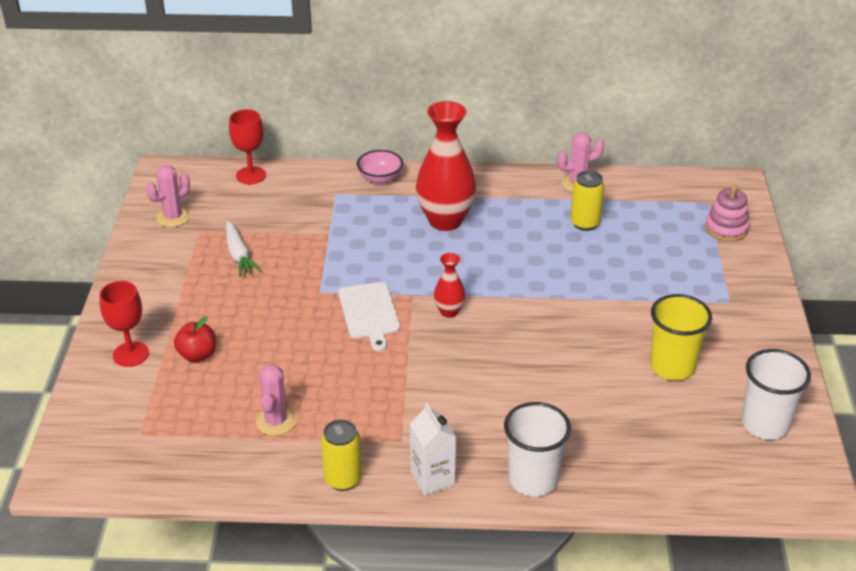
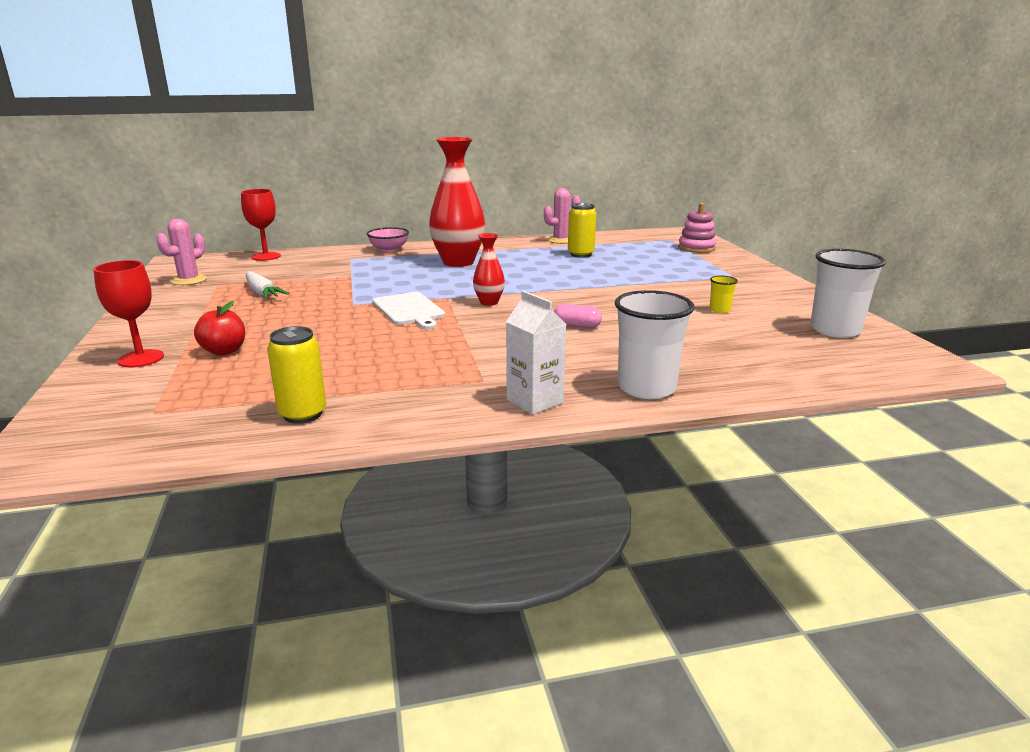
camera: 15 degrees left, 15 degrees down
pink cactus [256,364,296,436] -> none
yellow can [321,419,362,491] -> yellow can moved to [267,326,326,424]
yellow cup [650,294,712,380] -> yellow cup [710,276,738,313], size x0.46
none -> pink capsule [554,304,602,328]

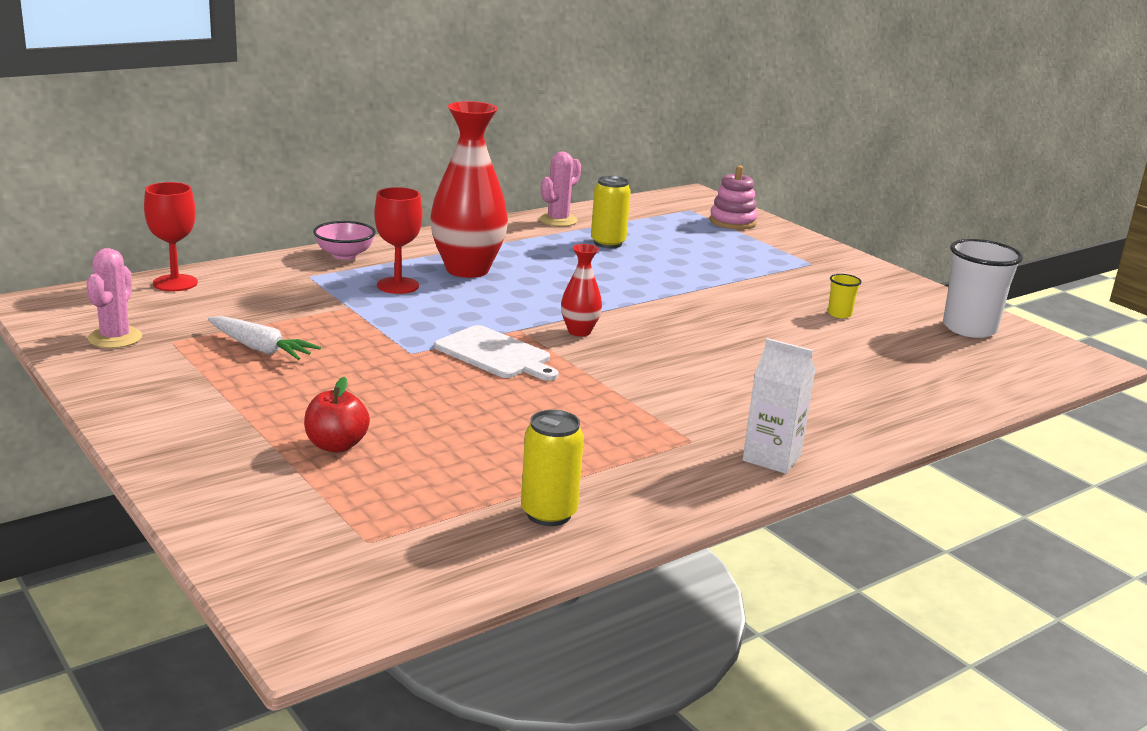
camera: 25 degrees left, 0 degrees up
red goblet [94,260,164,368] -> red goblet moved to [374,187,422,294]
pink capsule [554,304,602,328] -> none
white cup [615,290,694,399] -> none

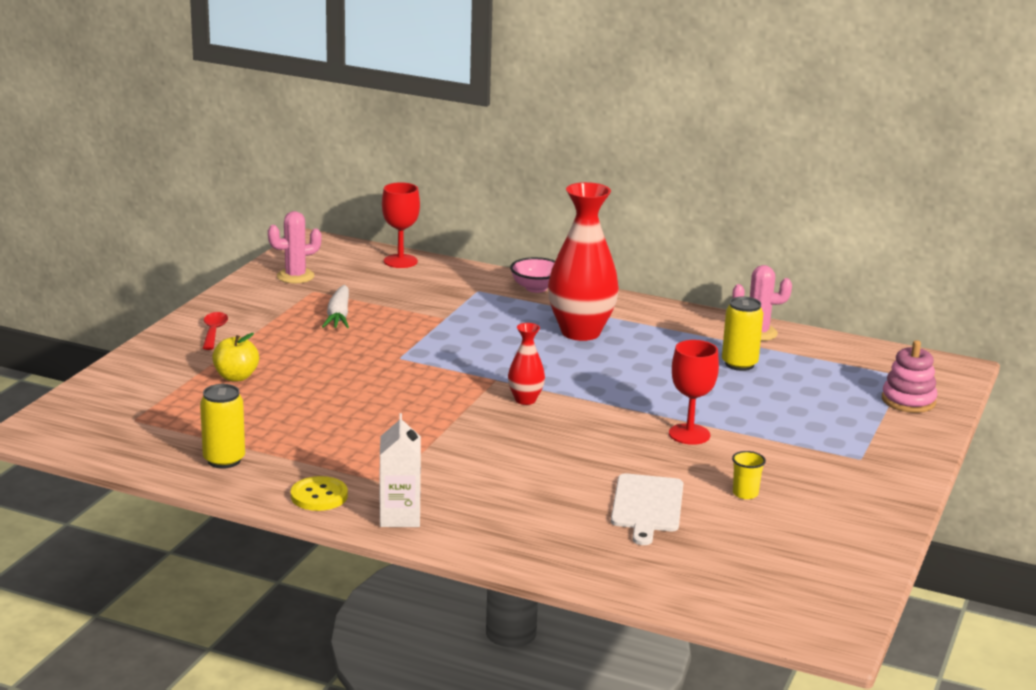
camera: 60 degrees right, 0 degrees up
red apple [304,377,370,452] -> yellow apple [212,333,259,381]
red goblet [374,187,422,294] -> red goblet moved to [669,340,719,445]
white cutting board [434,325,559,381] -> white cutting board moved to [611,473,683,545]
white cup [943,239,1023,338] -> none
none -> red spoon [203,312,228,350]
none -> yellow button [291,476,348,511]

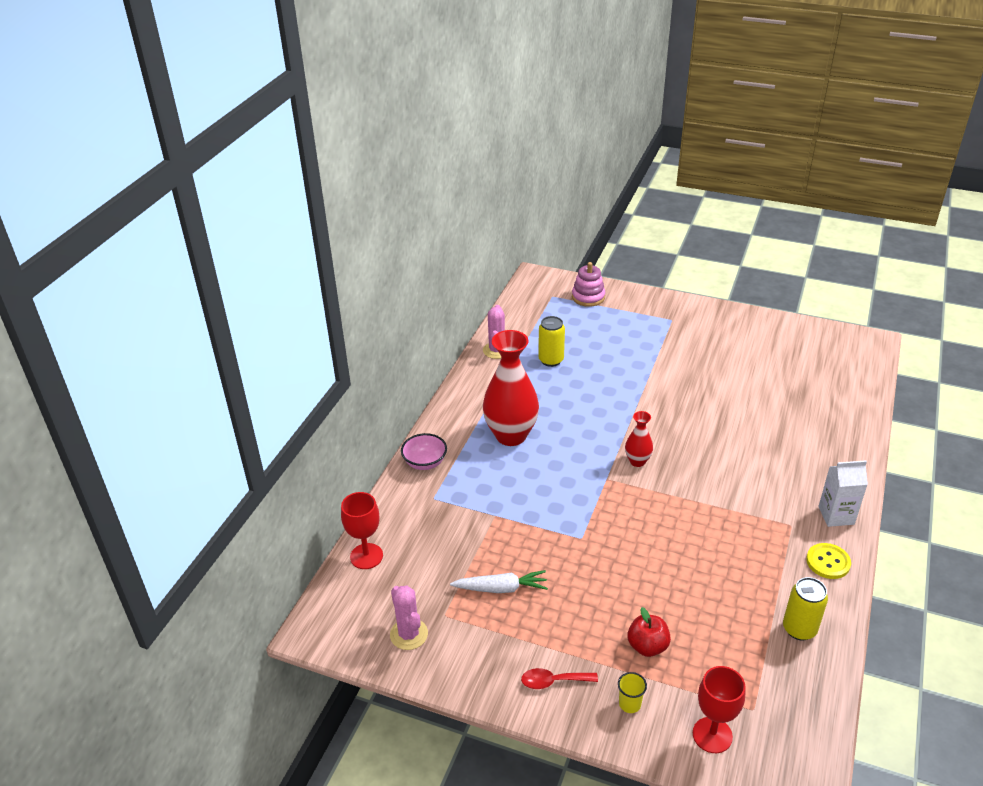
camera: 90 degrees left, 15 degrees up
yellow apple [212,333,259,381] -> red apple [628,607,671,657]
white cutting board [611,473,683,545] -> none
red goblet [669,340,719,445] -> red goblet moved to [693,666,745,753]
yellow cup [732,451,766,499] -> yellow cup moved to [618,672,647,713]

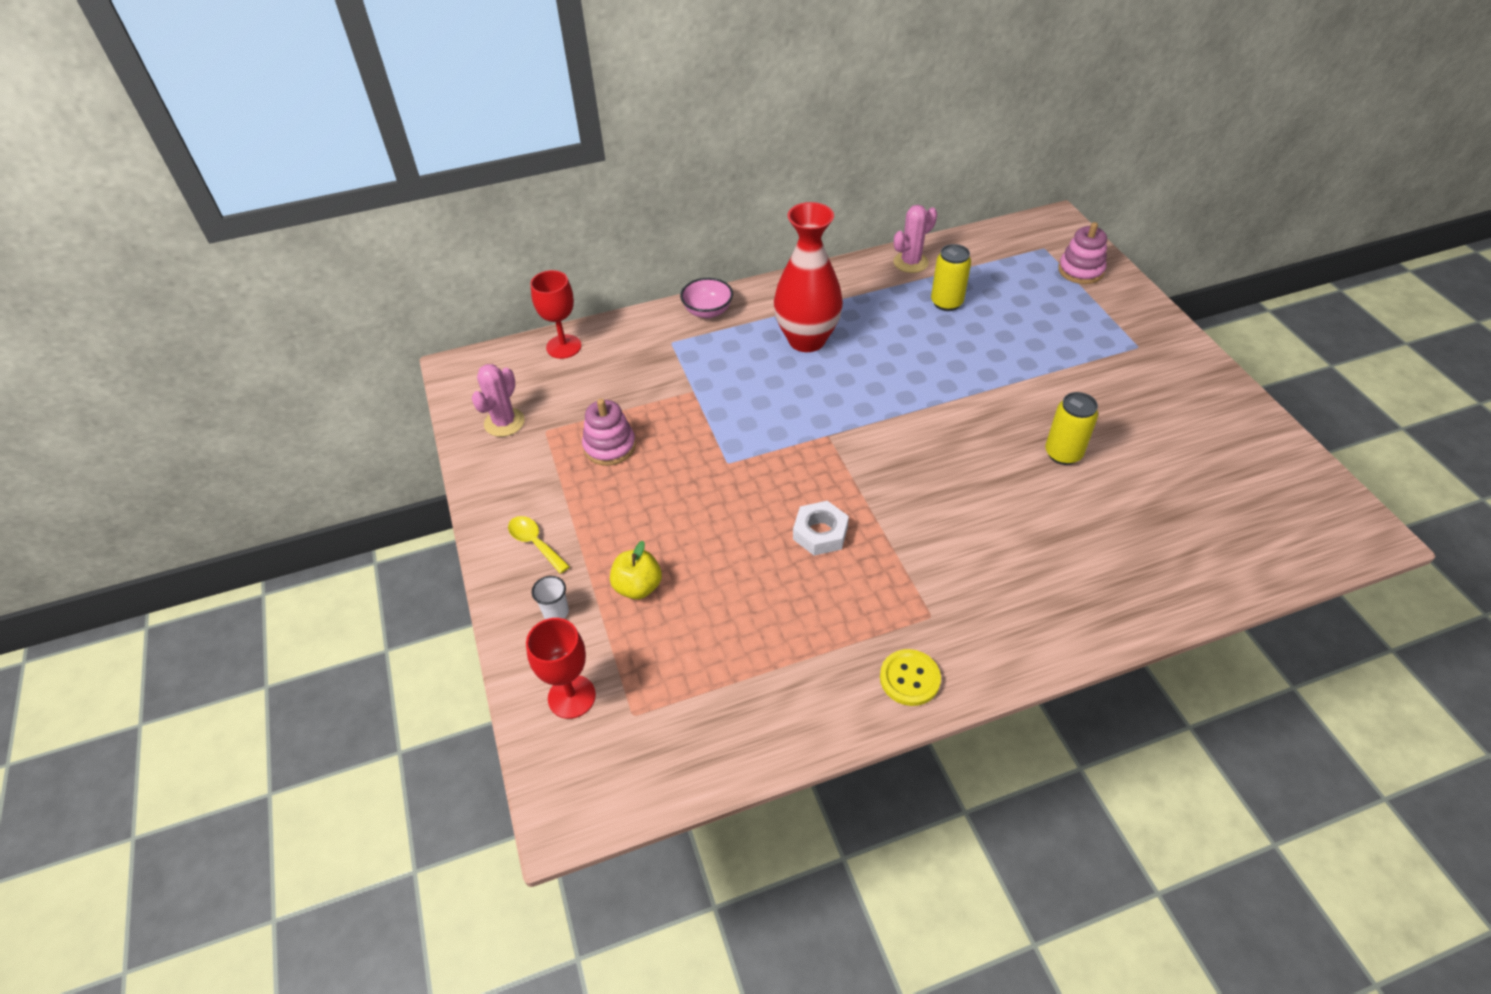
camera: 50 degrees right, 10 degrees up
white carrot [450,570,548,593] -> pink stacking toy [582,399,636,466]
red spoon [521,668,598,689] -> yellow spoon [508,516,570,574]
yellow cup [618,672,647,713] -> white cup [531,576,569,619]
red vase [625,411,653,467] -> none
red apple [628,607,671,657] -> yellow apple [610,541,662,600]
yellow can [783,577,828,641] -> yellow can moved to [1045,392,1098,465]
white carton [818,460,868,527] -> none
none -> white nut [793,501,849,556]

